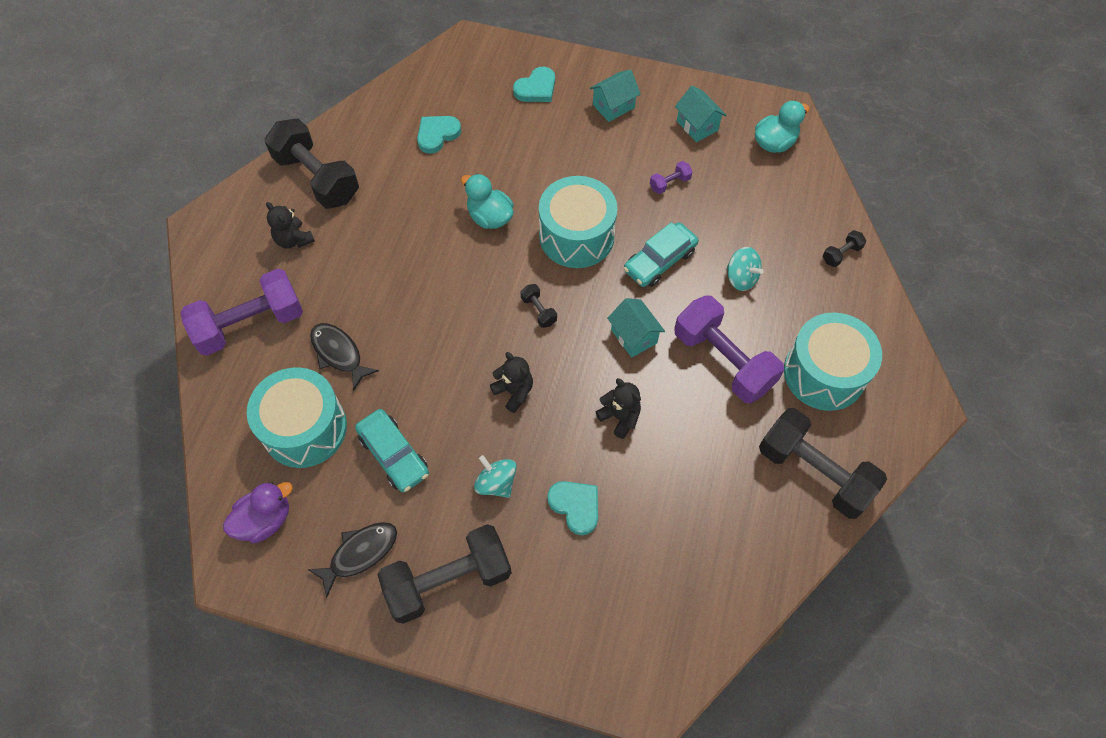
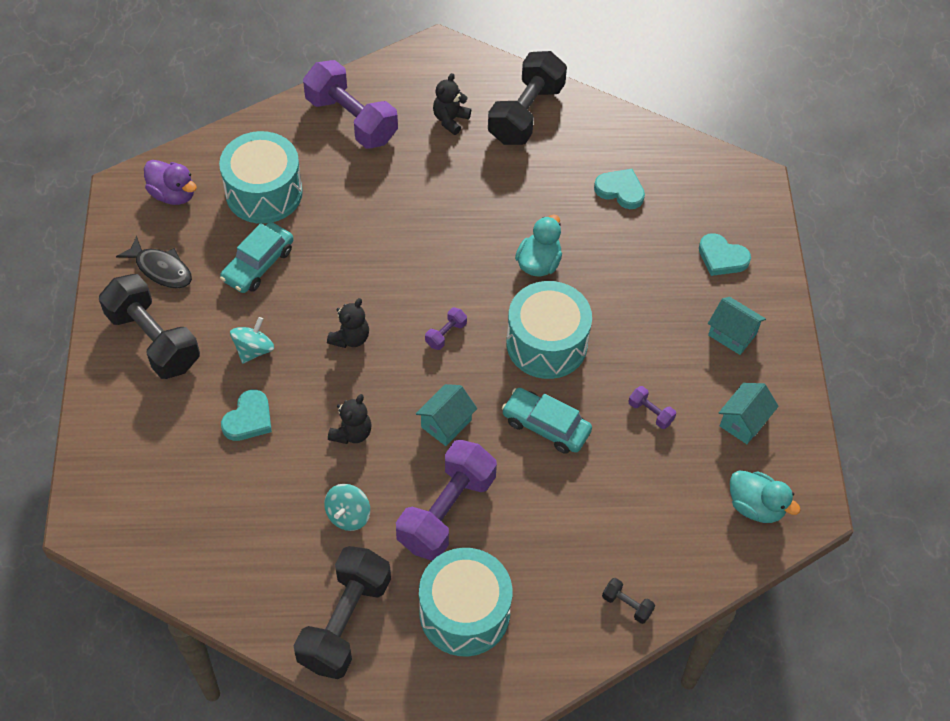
camera: 70 degrees right, 5 degrees down
black fish [310,323,379,391] -> none
black dumbbell [521,284,557,328] -> purple dumbbell [425,307,467,350]
turquoise spinning top [727,247,764,291] -> turquoise spinning top moved to [324,484,370,531]

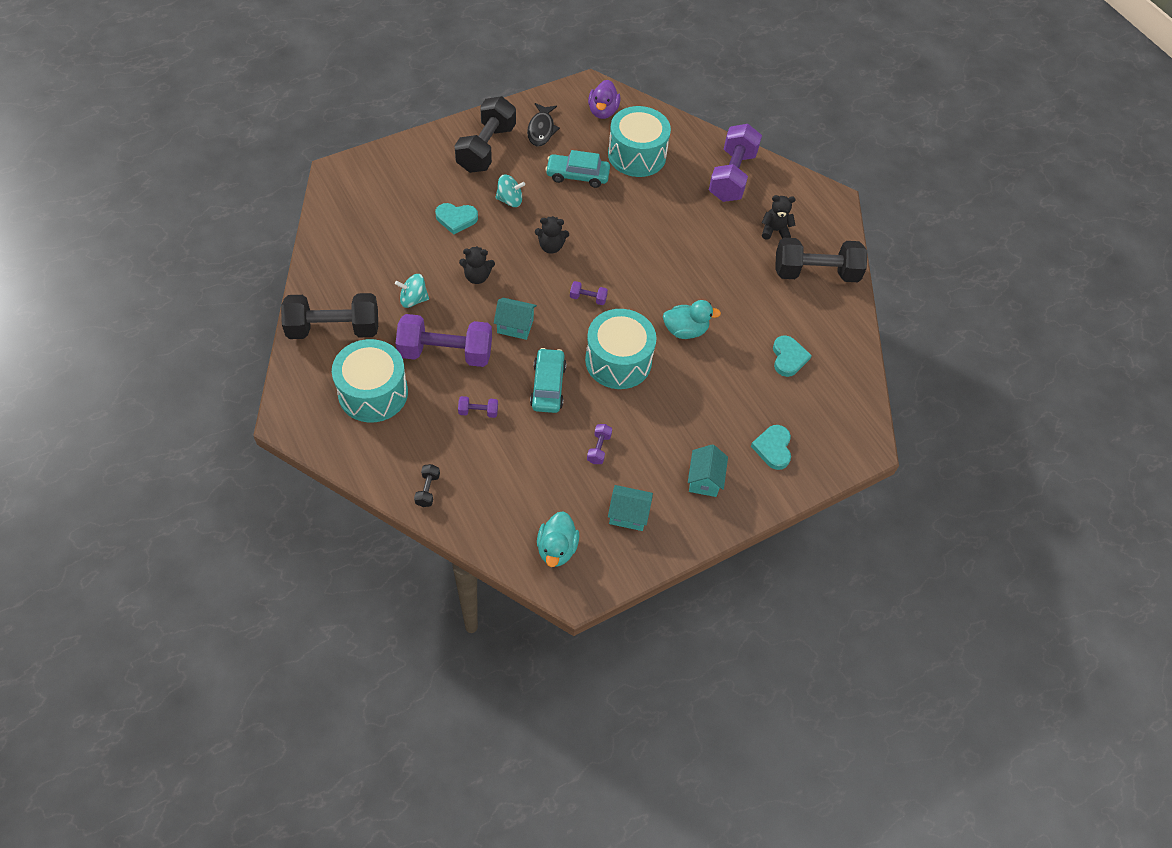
camera: 60 degrees right, 0 degrees up
none -> purple dumbbell [458,396,498,418]

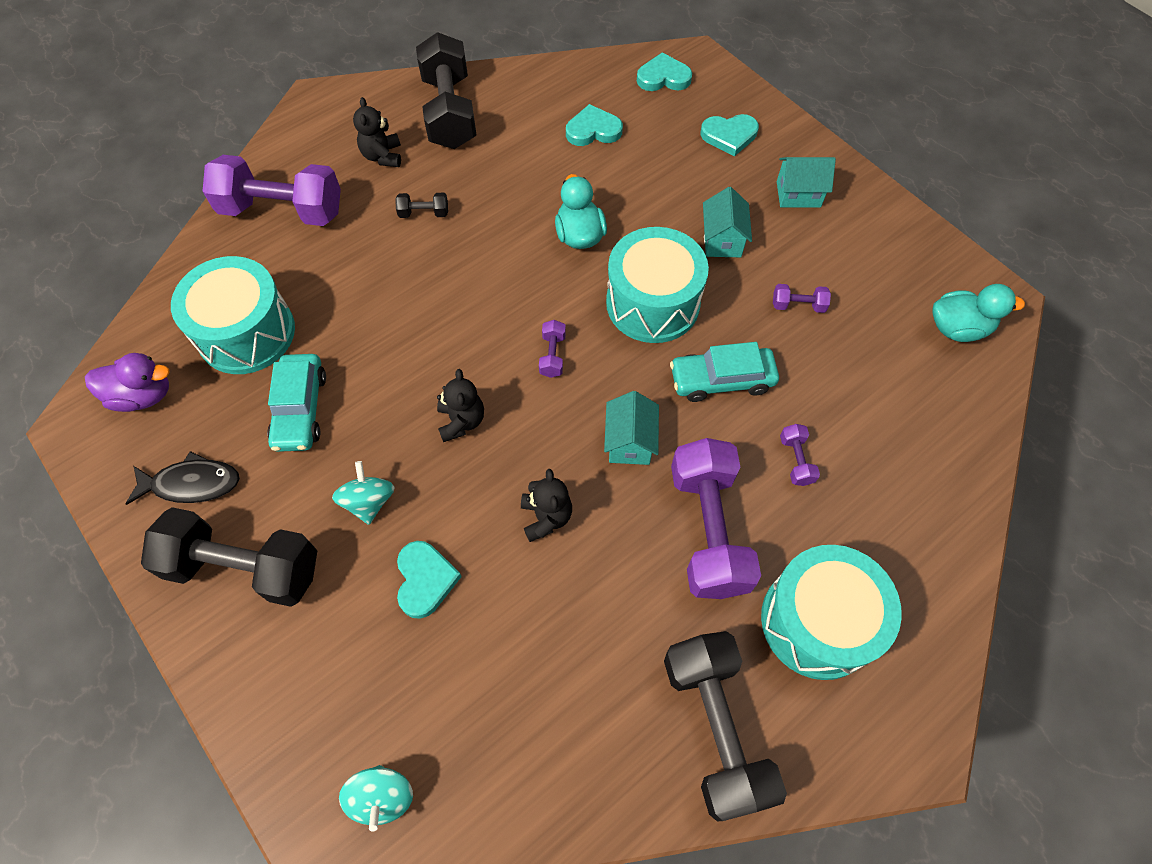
camera: 95 degrees left, 5 degrees up
turquoise spinning top [395,274,429,308] -> turquoise spinning top moved to [339,765,413,831]
black dumbbell [414,464,440,507] -> black dumbbell moved to [395,193,448,218]
turquoise house [608,485,653,531] -> turquoise house moved to [703,187,752,257]
none -> turquoise heart [637,52,692,91]

